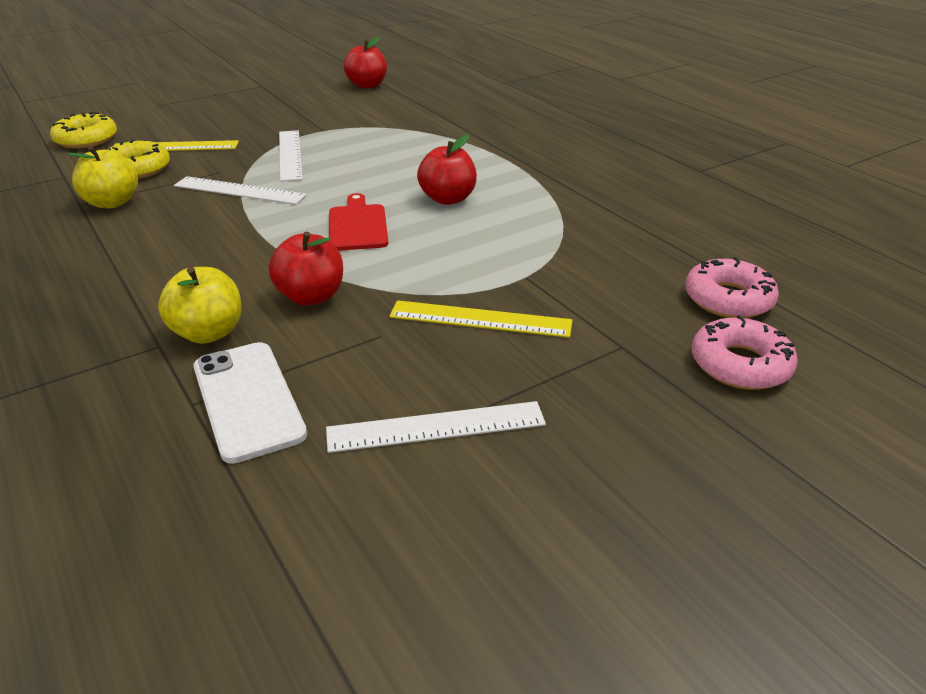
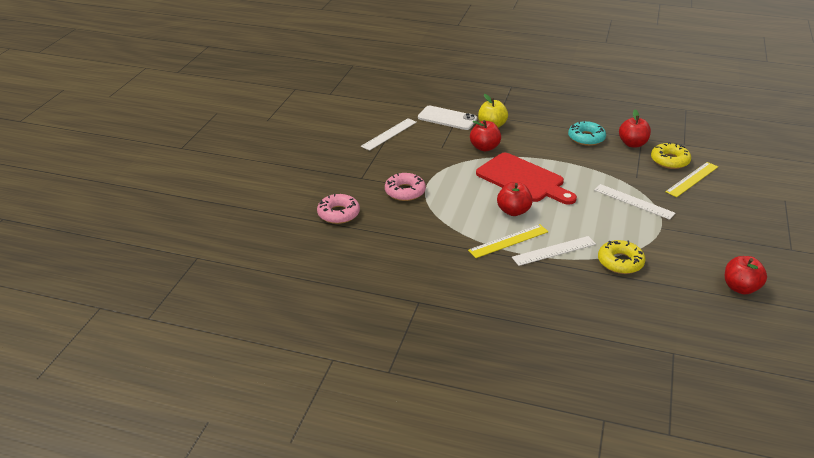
camera: 140 degrees right, 0 degrees up
yellow donut [50,112,117,148] -> yellow donut moved to [598,240,645,274]
yellow apple [67,146,138,208] -> red apple [619,109,651,147]
white ruler [174,176,307,205] -> white ruler moved to [512,236,596,266]
red cutting board [329,193,388,251] -> red cutting board [476,153,577,205], size x1.73
yellow ruler [389,300,572,338] -> yellow ruler moved to [468,224,548,258]
pink donut [692,315,798,390] -> pink donut moved to [385,173,426,201]
none -> turquoise donut [568,121,606,146]

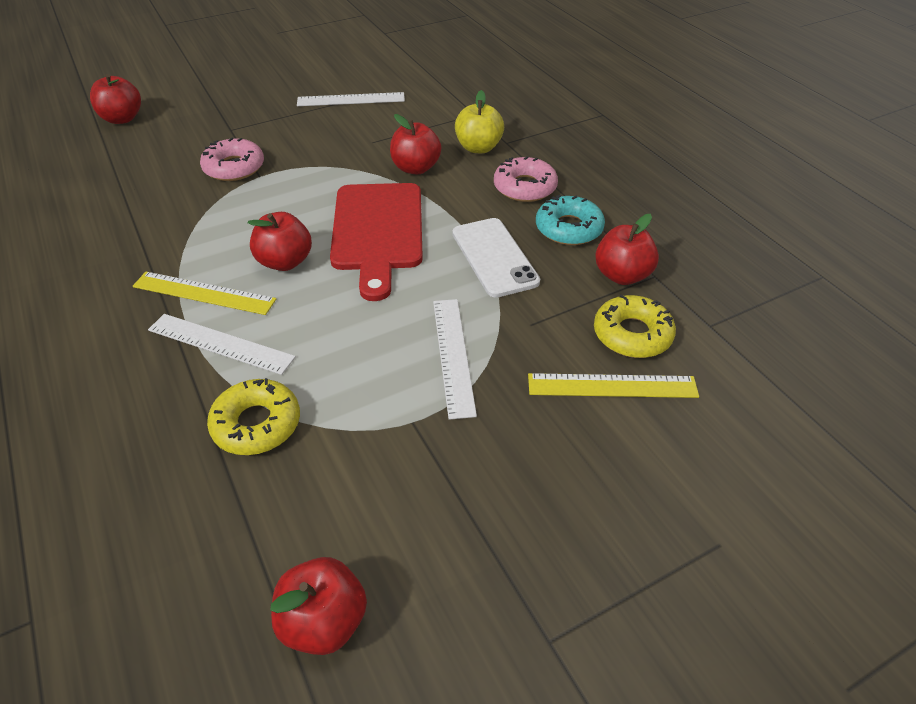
camera: 45 degrees right, 10 degrees up
pink donut [317,194,360,224] -> pink donut moved to [494,156,558,202]
white phone [418,105,477,130] -> white phone moved to [453,218,540,298]
none -> red apple [90,74,141,124]

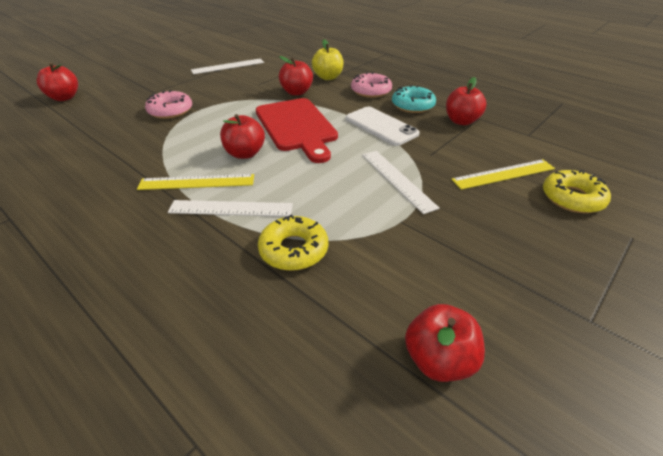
camera: 20 degrees left, 5 degrees down
yellow donut [594,295,676,358] -> yellow donut moved to [543,170,611,213]

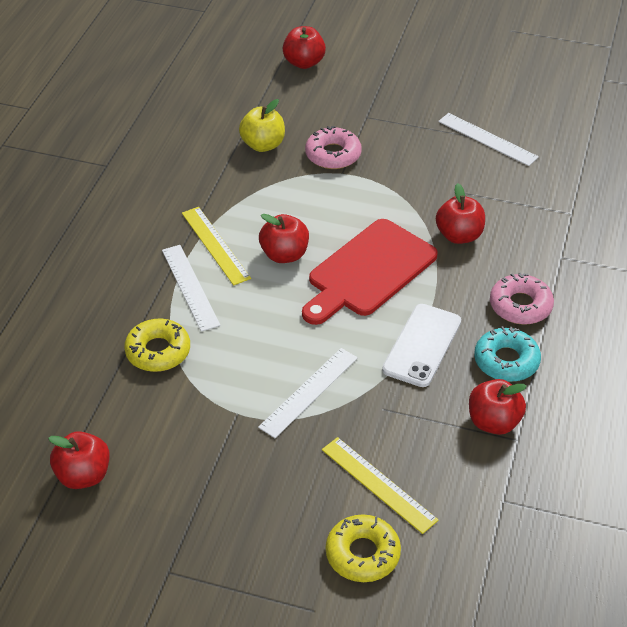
camera: 65 degrees right, 5 degrees up
yellow apple [312,39,343,80] -> yellow apple moved to [239,99,285,152]

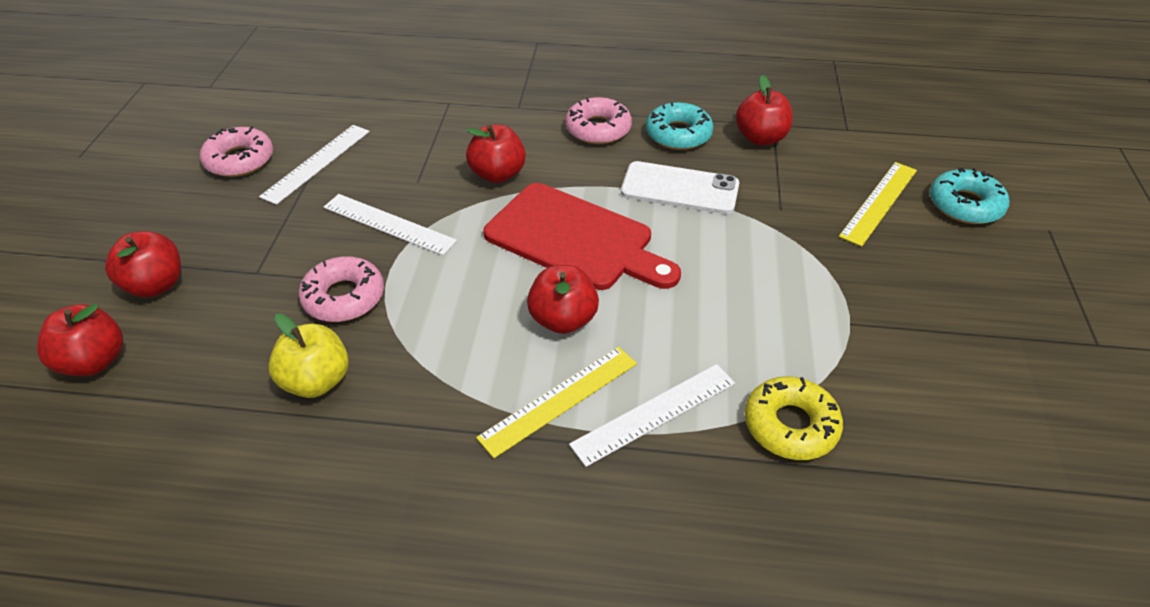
camera: 100 degrees left, 0 degrees up
red apple [48,431,110,489] -> red apple moved to [105,231,181,298]
white ruler [258,348,358,438] -> white ruler moved to [324,194,457,255]
yellow donut [326,514,401,582] -> turquoise donut [930,167,1009,224]
none -> pink donut [200,126,273,177]

